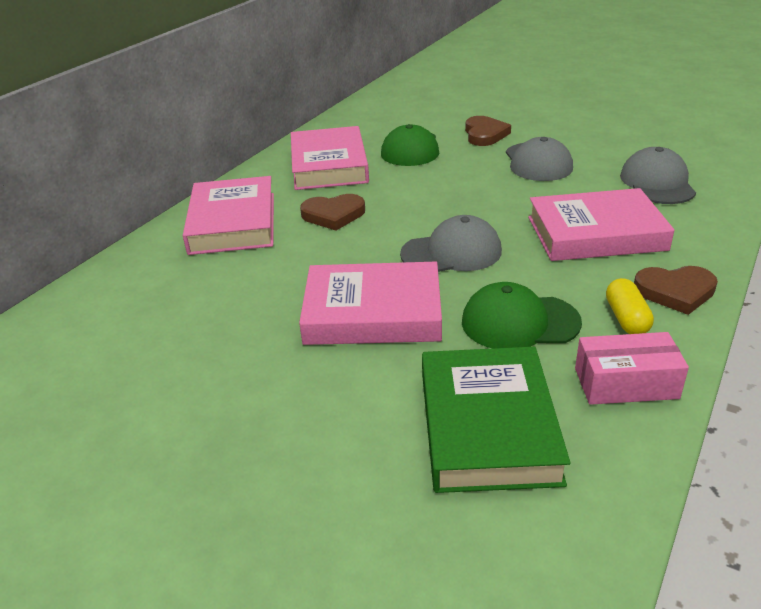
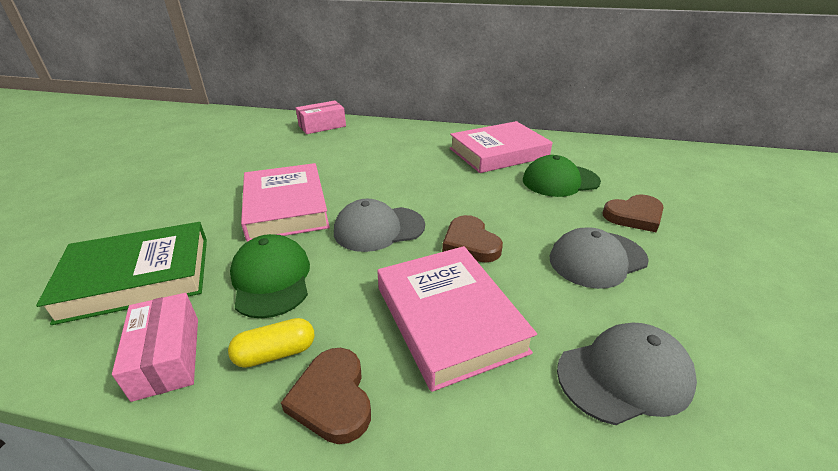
camera: 70 degrees right, 0 degrees up
pink book [183,176,274,255] -> none
brown heart [300,194,365,231] -> brown heart moved to [442,215,503,263]
grey cap [400,215,502,272] -> grey cap turned 105 degrees clockwise [334,199,425,252]
none -> pink box [296,101,346,134]

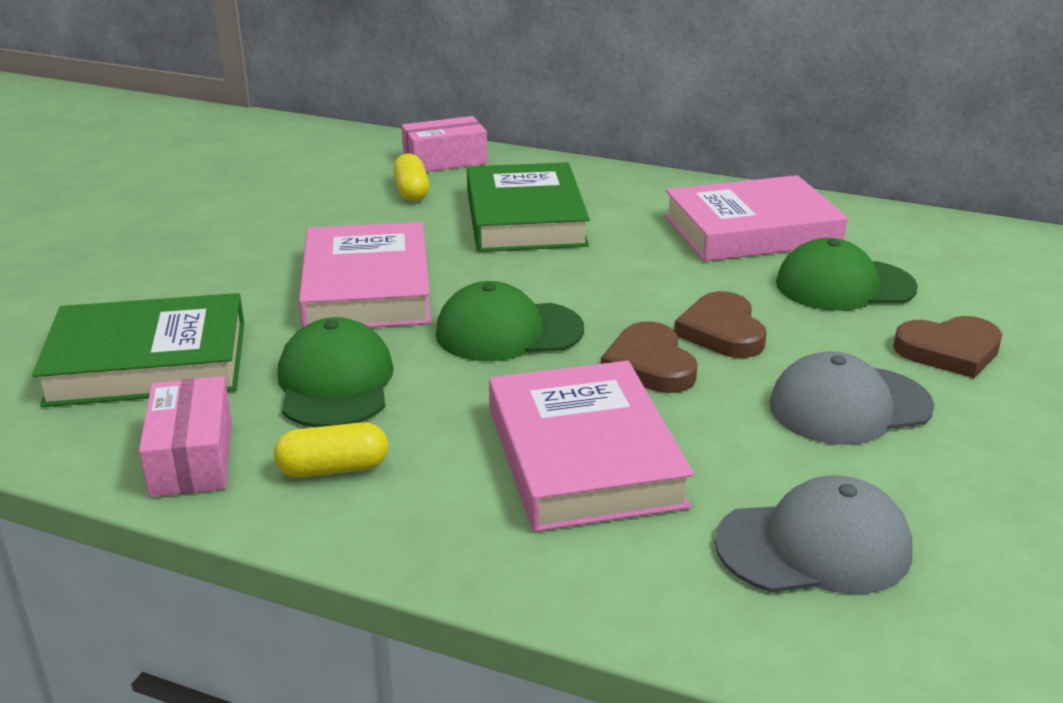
camera: 10 degrees right, 5 degrees down
brown heart [281,348,371,444] -> brown heart moved to [674,291,767,358]
grey cap [334,199,425,252] -> green cap [436,281,584,361]
none -> yellow capsule [393,154,430,201]
none -> green book [467,162,590,252]

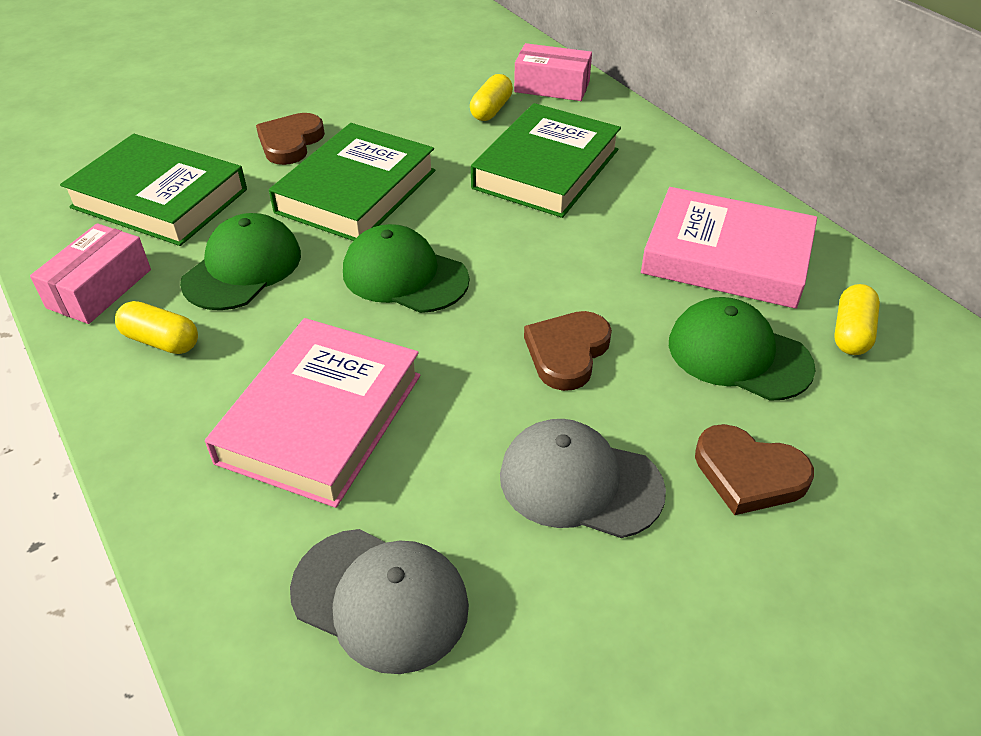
camera: 35 degrees right, 15 degrees up
pink book [299,222,431,328] -> green book [269,123,435,241]
brown heart [601,321,698,393] -> brown heart moved to [256,113,325,165]
none -> yellow capsule [834,284,880,355]

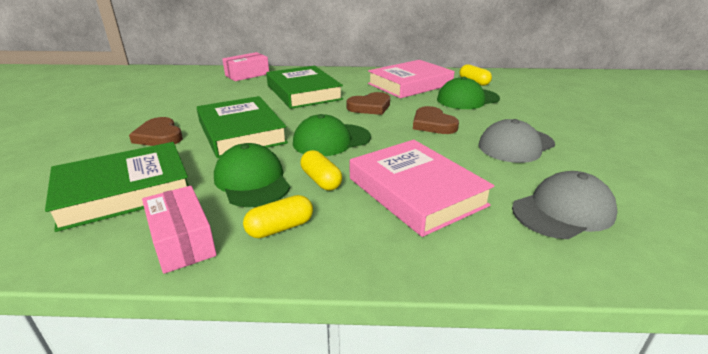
camera: 55 degrees left, 15 degrees down
yellow capsule [470,74,513,121] -> yellow capsule moved to [300,150,342,191]
brown heart [695,424,814,515] -> brown heart moved to [346,92,390,115]

